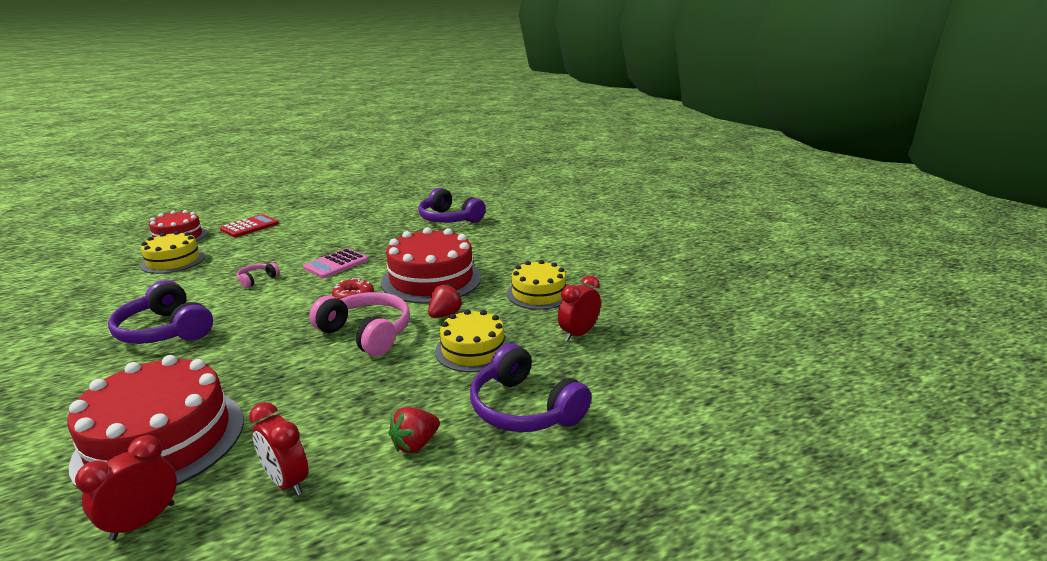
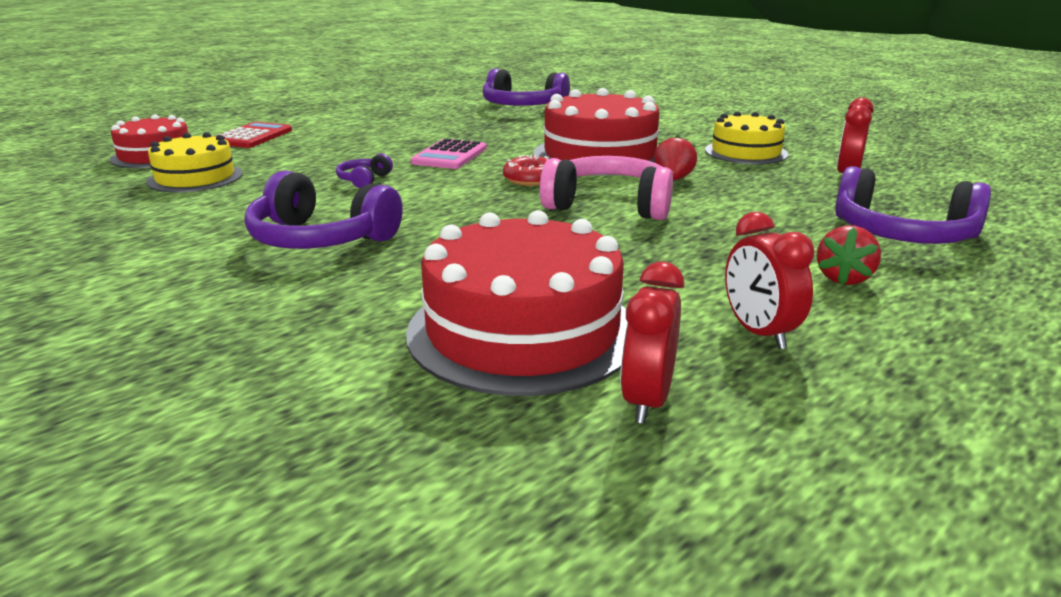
camera: 20 degrees left, 0 degrees up
pink headphones [237,263,280,288] -> purple headphones [336,153,393,188]
red clock [249,402,309,496] -> red clock turned 45 degrees clockwise [725,212,814,349]
yellow cake [435,309,509,372] -> none

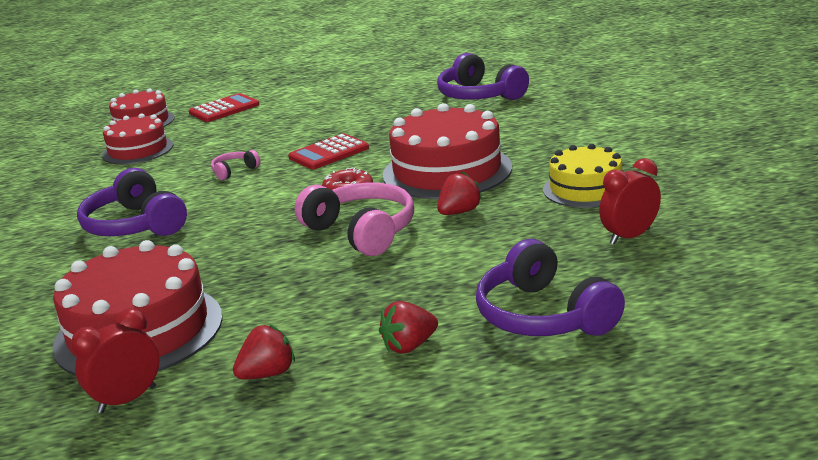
camera: 35 degrees right, 0 degrees up
yellow cake [146,132,243,192] -> red cake [102,113,173,164]
purple headphones [336,153,393,188] -> pink headphones [211,150,260,180]
pink calculator [411,138,487,169] -> red calculator [288,133,369,169]
red clock [725,212,814,349] -> red strawberry [233,324,295,379]

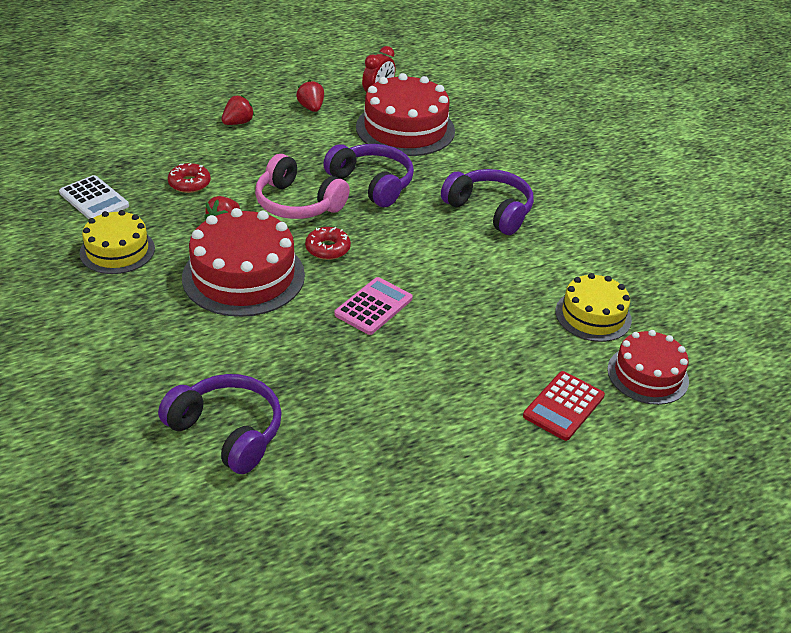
camera: 160 degrees right, 15 degrees up
red cake [102,113,173,164] -> yellow cake [555,273,632,342]
pink headphones [211,150,260,180] -> none
red strawberry [233,324,295,379] -> red strawberry turned 120 degrees clockwise [296,80,324,112]
red calculator [288,133,369,169] -> pink calculator [334,277,413,335]
purple headphones [476,239,625,336] -> purple headphones moved to [323,144,414,207]
red clock [599,158,661,245] -> white calculator [59,175,129,219]
none -> red donut [168,163,211,193]

